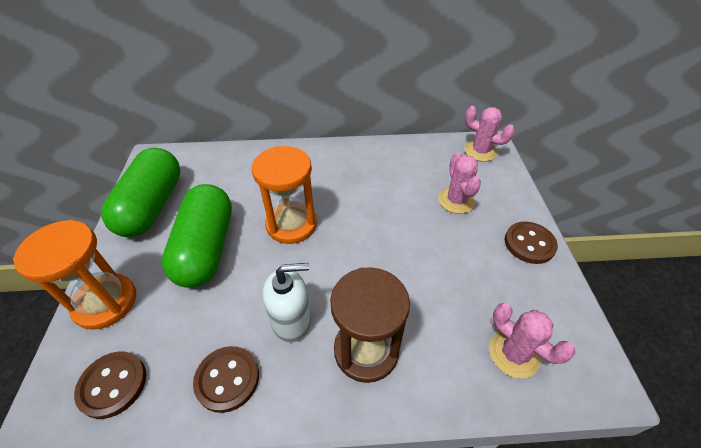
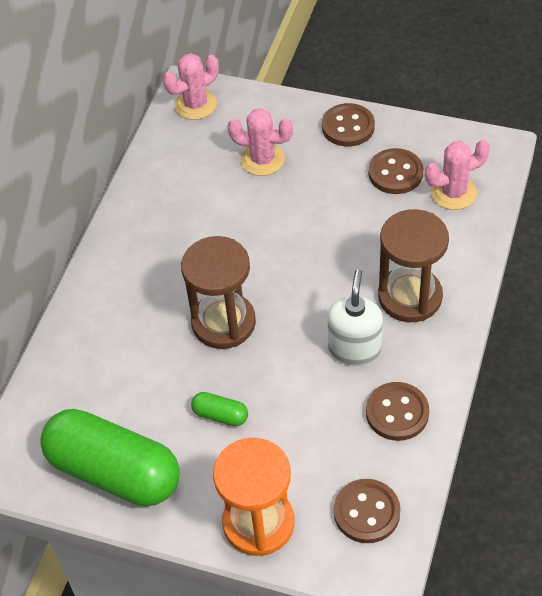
camera: 65 degrees left, 5 degrees up
green capsule [162,184,232,288] -> green capsule [191,392,248,426], size x0.41
orange hourglass [252,146,317,244] -> brown hourglass [181,236,256,349]
none -> brown button [368,148,423,194]

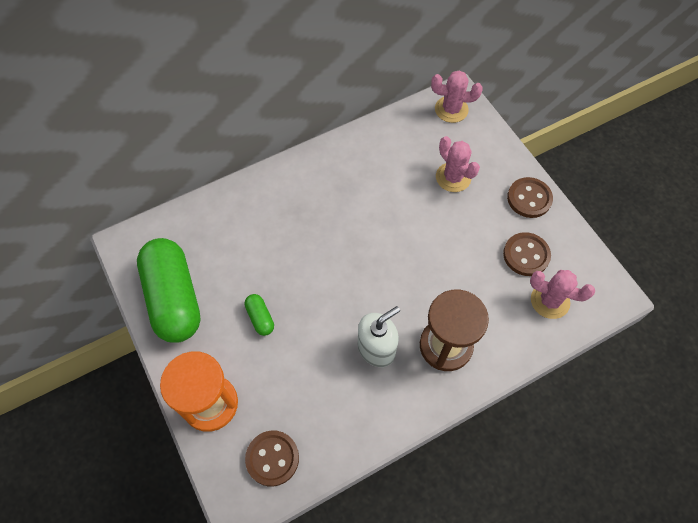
camera: 40 degrees right, 10 degrees up
brown hourglass [181,236,256,349] -> none
brown button [366,382,429,441] -> none

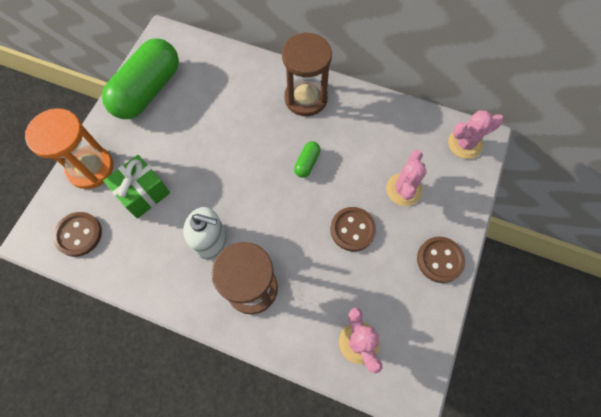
camera: 50 degrees right, 5 degrees up
green capsule [245,294,274,336] -> green capsule moved to [294,141,321,178]
pink cactus [431,70,483,123] -> pink cactus turned 75 degrees counterclockwise [448,110,503,159]
brown button [503,232,551,276] -> brown button moved to [330,207,376,251]
none -> green gift [103,155,170,218]
none -> brown hourglass [282,32,332,116]

